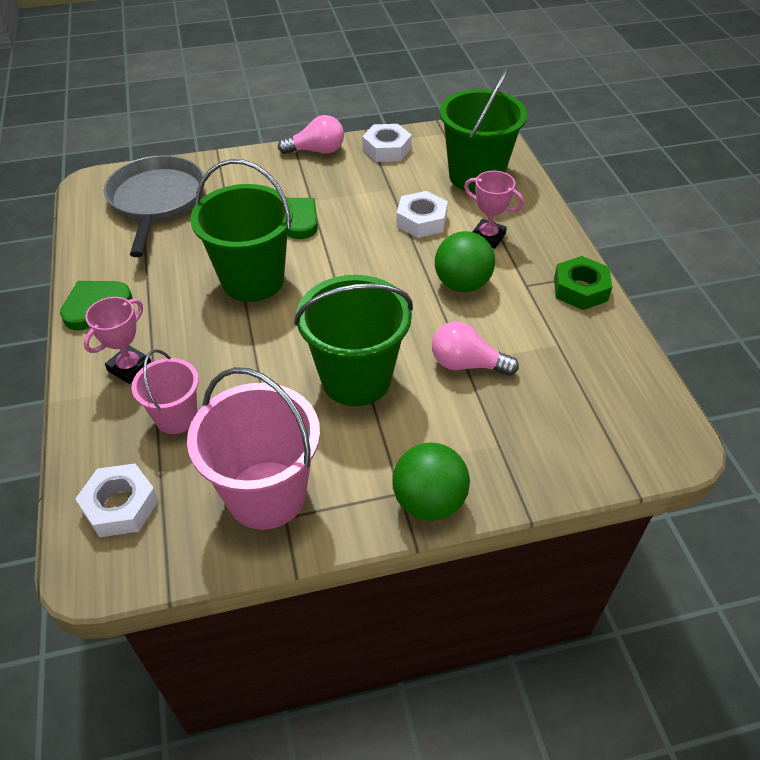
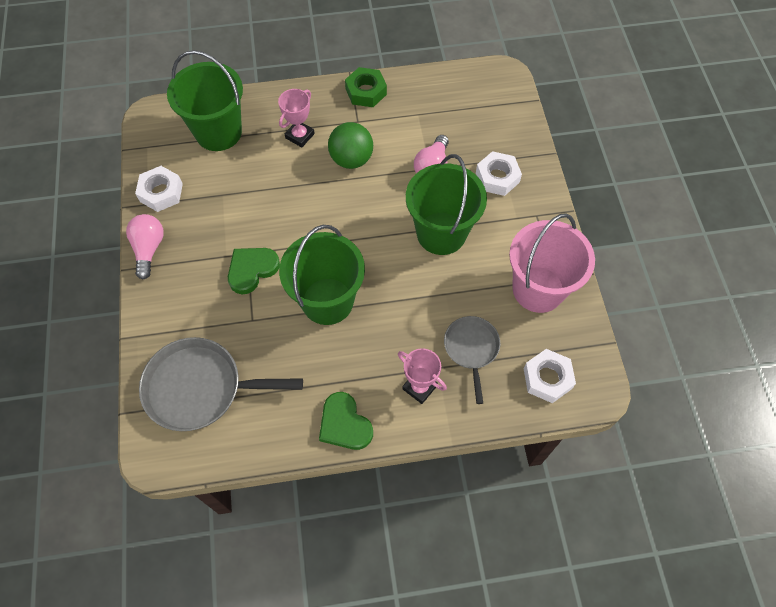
camera: 85 degrees left, 15 degrees up
pink bucket [131,349,199,434] -> grey pan [444,316,500,404]
green ball [392,442,470,521] -> none
white nut [396,191,448,238] -> white nut moved to [476,151,522,196]

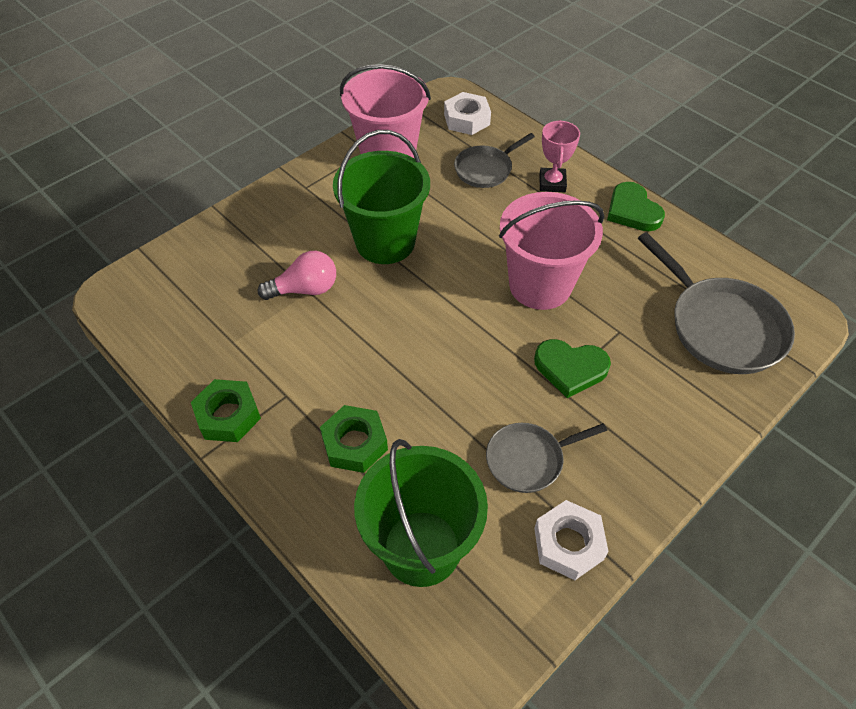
camera: 125 degrees left, 10 degrees down
pink light bulb [126,214,164,280] -> none
pink trophy [278,89,315,147] -> green nut [320,405,388,473]
green bucket [279,225,365,325] -> pink bucket [499,192,604,310]
green heart [319,392,373,450] -> green heart turned 135 degrees clockwise [607,182,665,231]
green ball [328,122,373,169] -> none
white nut [476,151,522,196] -> none
none -> grey pan [486,423,607,493]

